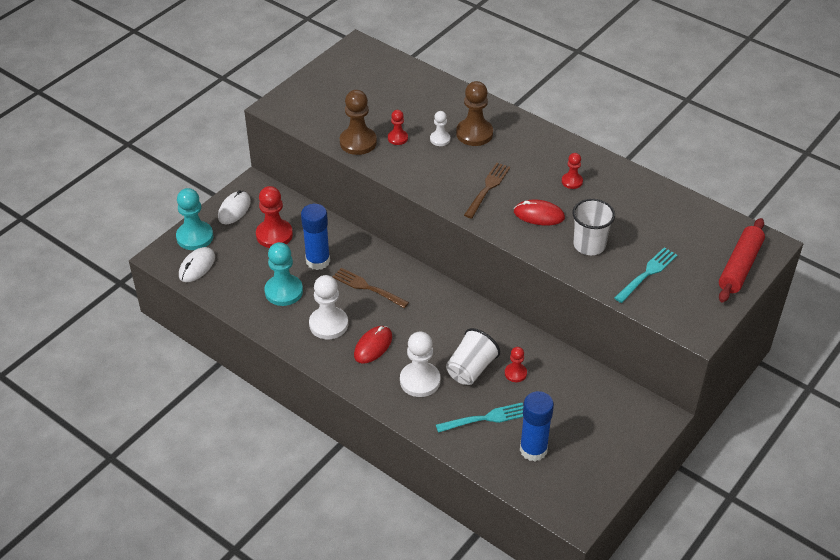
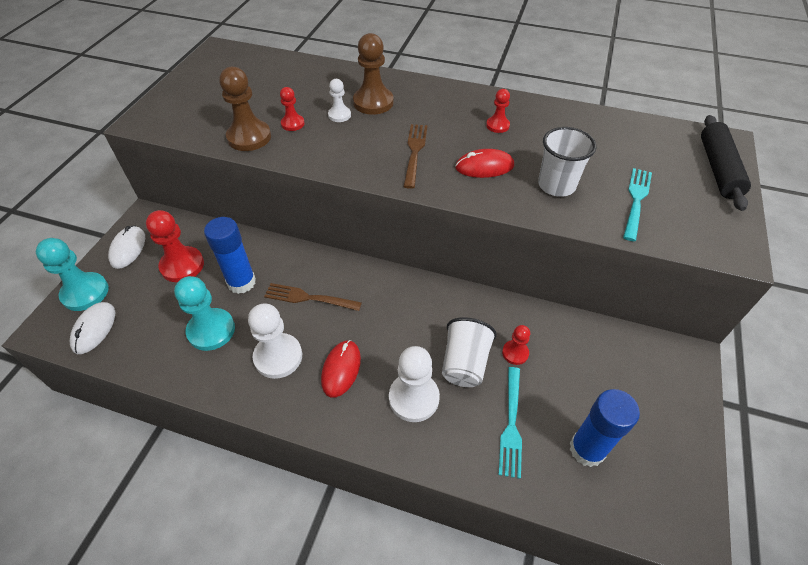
camera: 20 degrees left, 5 degrees up
turquoise fork [436,403,523,433] -> turquoise fork turned 135 degrees clockwise [499,367,522,479]
red rolling pin [719,218,765,303] -> black rolling pin [701,115,751,211]

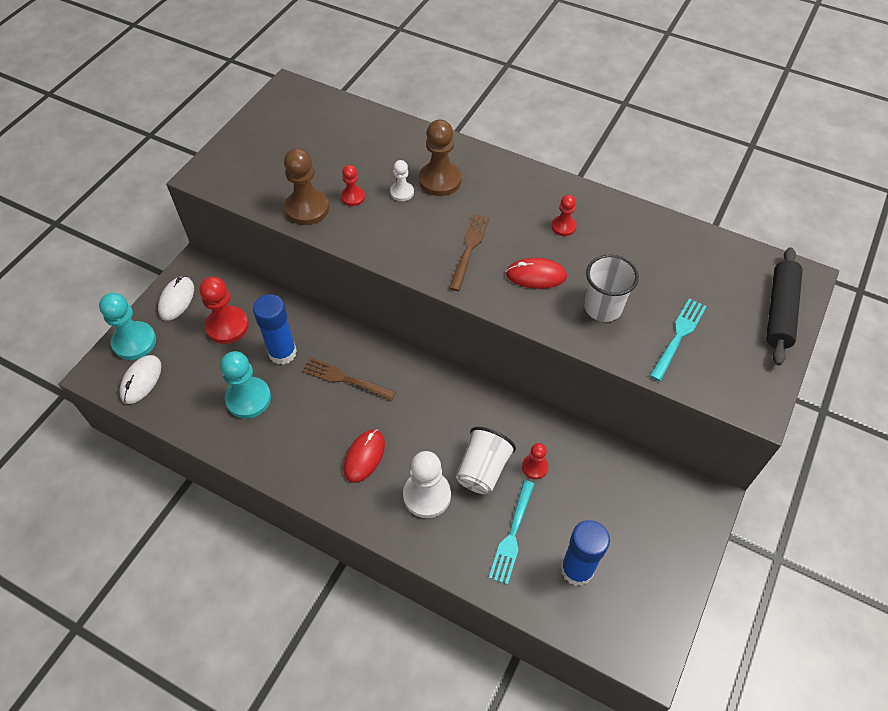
camera: 10 degrees right, 5 degrees up
white pawn [248,304,302,379] -> none

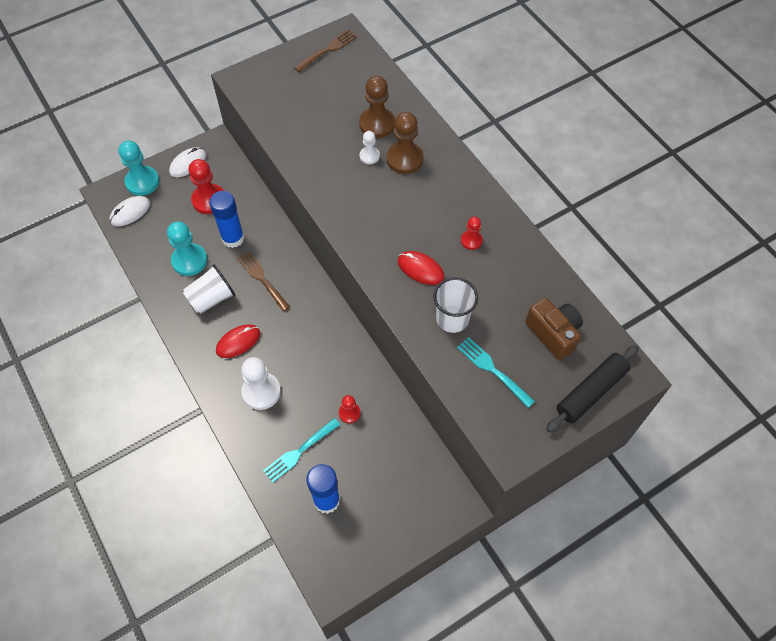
camera: 30 degrees right, 5 degrees up
brown pawn [284,148,329,225] -> brown pawn moved to [359,76,395,138]
red pawn [341,165,365,206] -> none
brown fork [449,214,490,291] -> brown fork moved to [294,29,357,72]
white cup [456,427,516,494] -> white cup moved to [183,264,235,314]
turquoise fork [649,299,707,381] -> turquoise fork turned 105 degrees counterclockwise [457,337,535,408]
none -> brown camera [526,298,583,360]

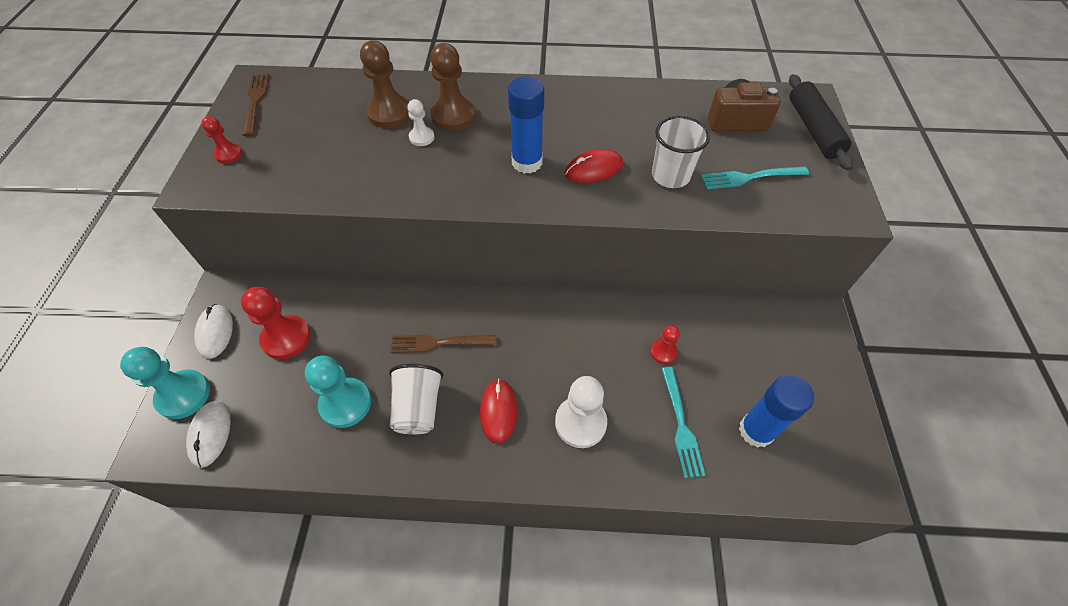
camera: 55 degrees left, 5 degrees down
blue glue stick [209,191,244,248] -> blue glue stick moved to [508,77,544,174]
red pawn [461,217,483,250] -> red pawn moved to [201,116,242,164]

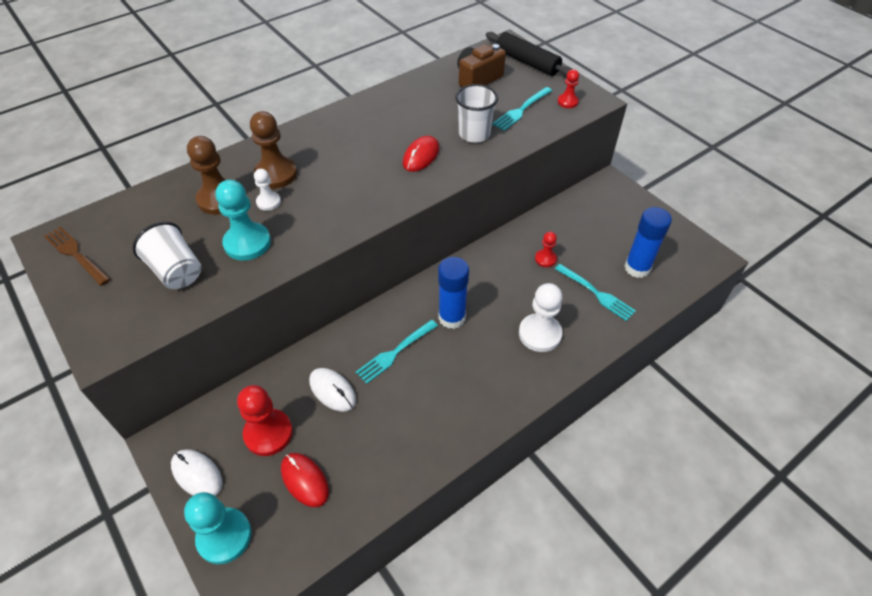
camera: 40 degrees left, 5 degrees down
white mouse [186,401,231,468] -> white mouse moved to [309,368,356,412]
red pawn [201,116,242,164] -> red pawn moved to [558,69,579,108]
turquoise pawn [305,355,371,428] -> turquoise pawn moved to [215,180,271,261]
white cup [389,364,443,434] -> white cup moved to [133,222,202,289]
brown fork [391,334,497,353] -> turquoise fork [356,320,438,384]
red mouse [480,379,517,444] -> red mouse moved to [281,453,329,507]
blue glue stick [508,77,544,174] -> blue glue stick moved to [438,257,469,329]

